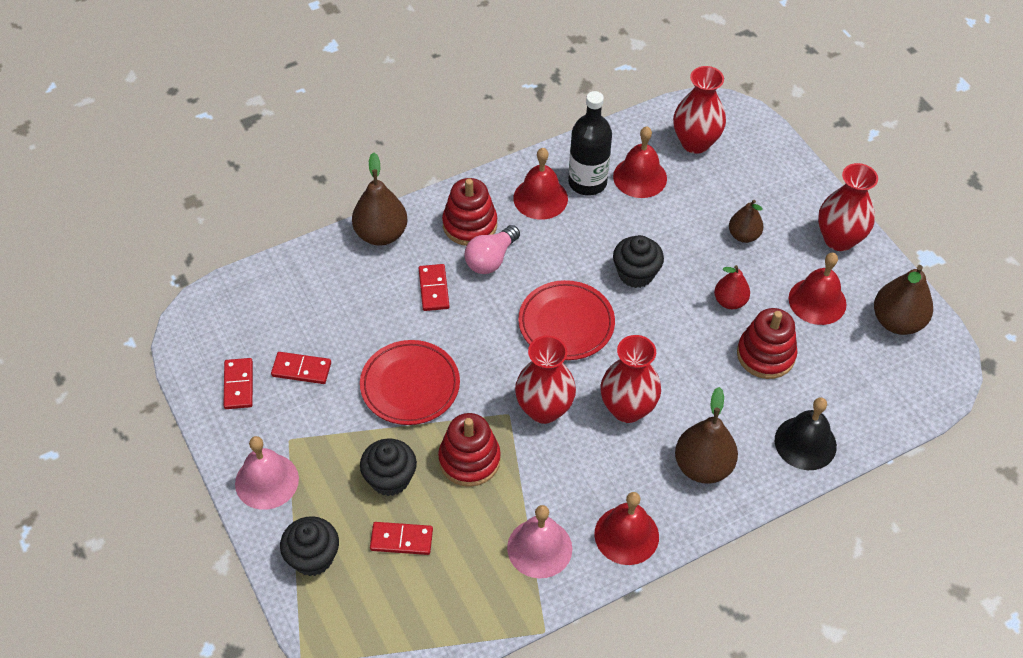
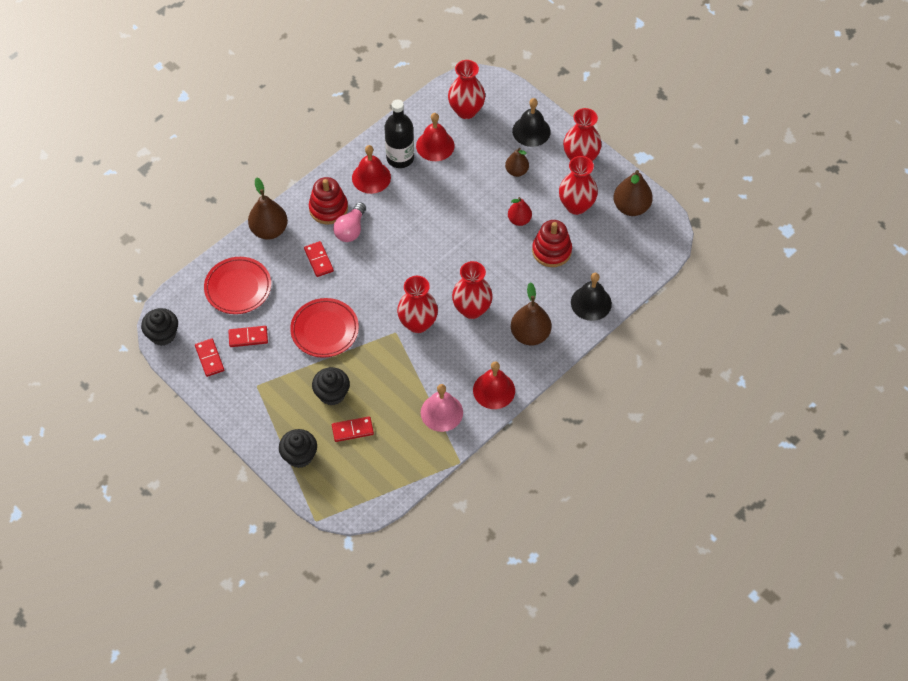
camera: 15 degrees left, 5 degrees up
pink bell [235,436,299,510] -> none
red stacking toy [438,413,501,487] -> none
red plate [518,280,615,360] -> red plate moved to [204,257,271,314]
black cupcake [613,235,664,288] -> black cupcake moved to [141,308,178,346]
red bell [789,253,847,325] -> red vase [559,156,598,215]
none -> black bell [512,98,551,147]

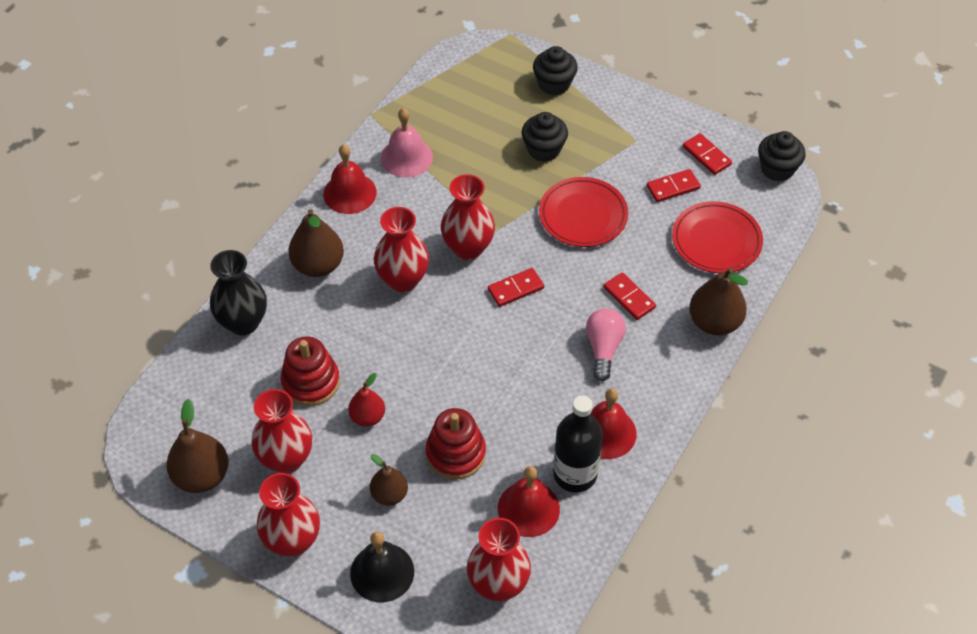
camera: 165 degrees right, 5 degrees down
red stacking toy [309,177,348,224] -> red stacking toy moved to [426,408,486,479]
red domino [332,416,374,442] -> red domino moved to [488,268,544,307]
black bell [571,273,612,321] -> black vase [210,250,267,336]

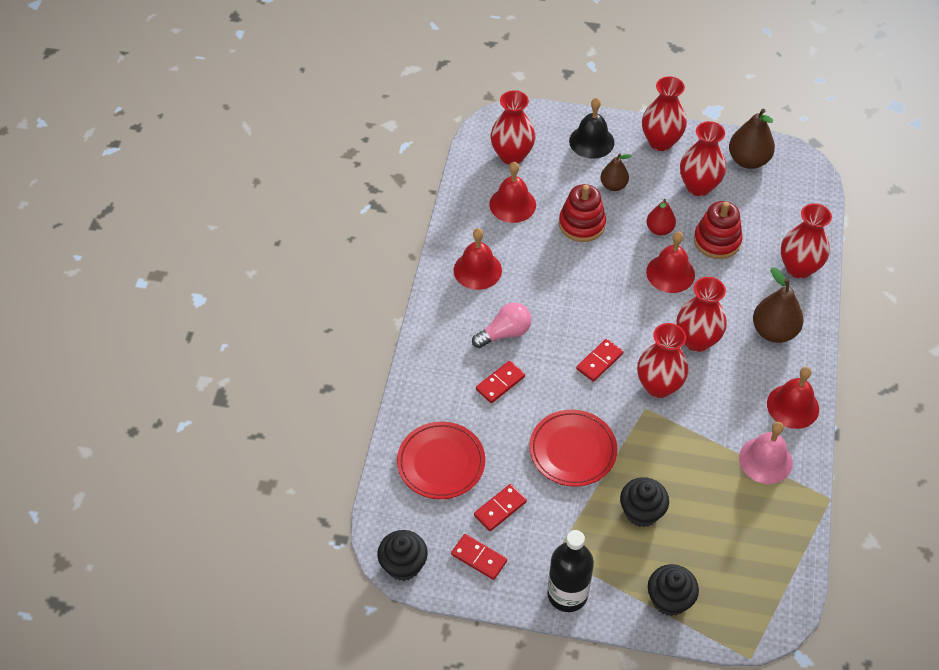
camera: 160 degrees right, 0 degrees up
black vase [210,250,267,336] -> red vase [781,203,832,279]
black bottle [553,396,603,492] -> black bottle moved to [547,530,594,612]
pink light bulb [586,308,626,381] -> pink light bulb turned 105 degrees counterclockwise [472,302,532,348]
red domino [603,272,656,320] -> red domino turned 75 degrees counterclockwise [476,361,525,403]
brown pear [689,268,748,336] -> none
none -> red bell [646,231,695,293]

